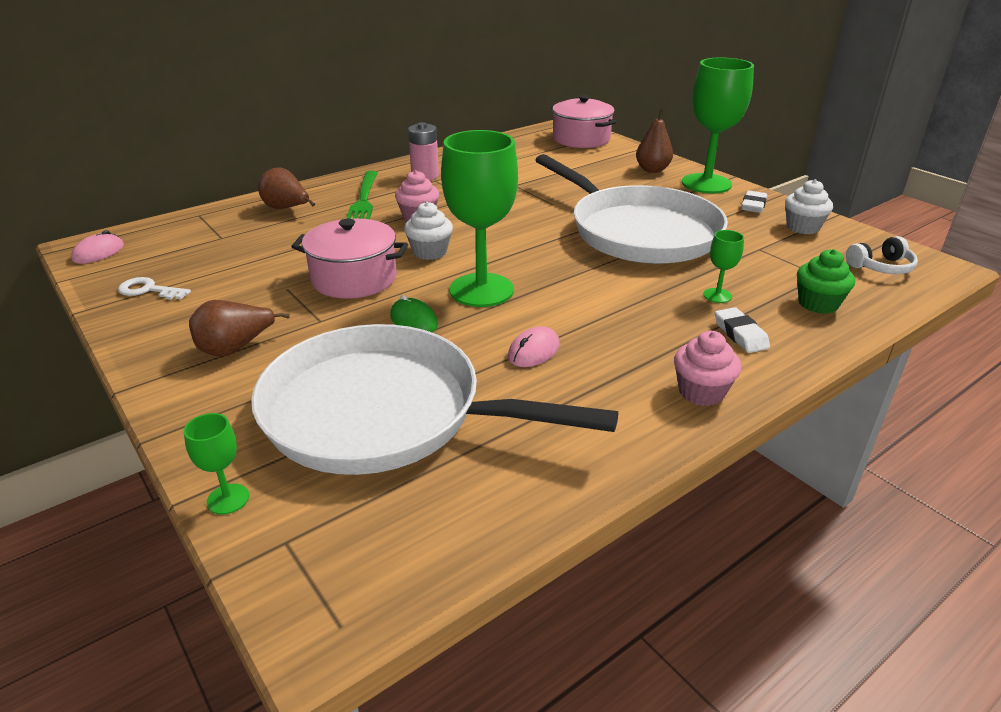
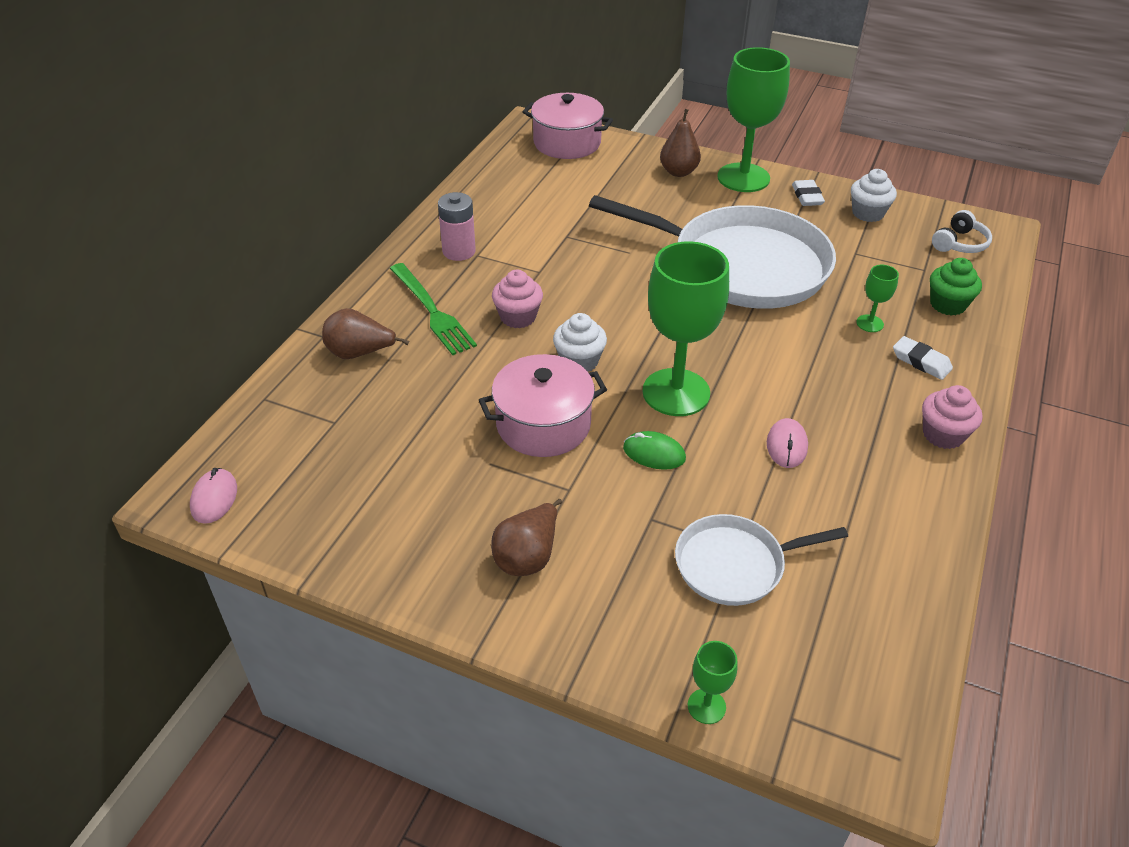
camera: 30 degrees left, 10 degrees up
white key [118,277,191,300] -> none
white pan [251,324,618,475] -> white pan [675,514,848,606], size x0.51

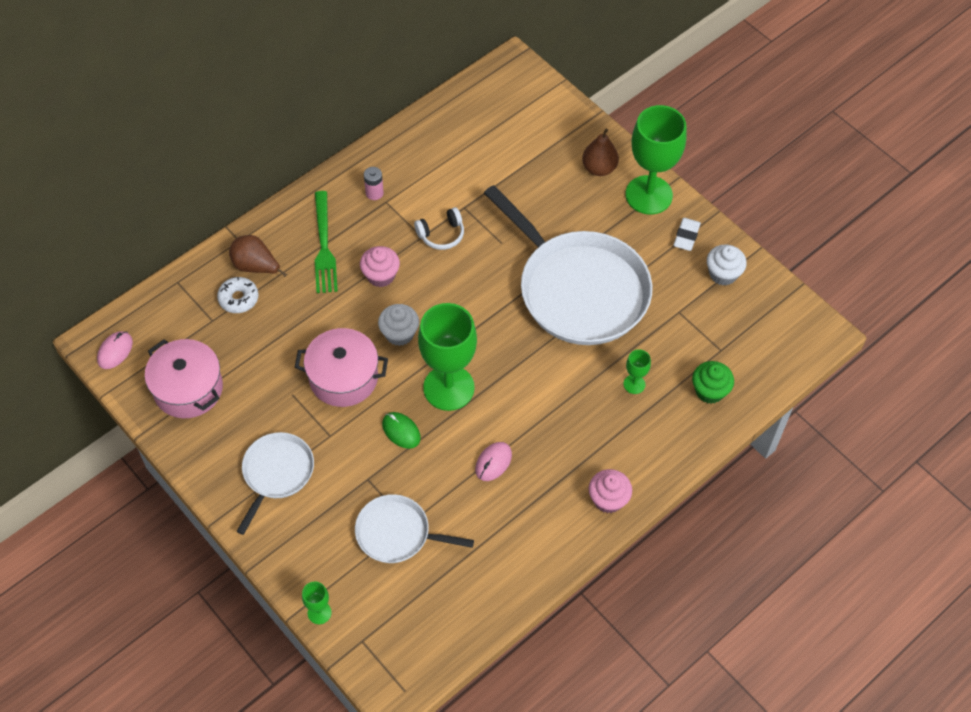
camera: 25 degrees right, 15 degrees up
pink battery [438,192,476,261] -> pink battery [364,167,384,200], size x0.67
brown pear [491,499,562,576] -> white pan [236,432,314,535]
pink pot [523,93,613,159] -> pink pot moved to [145,339,223,418]
white eraser [893,336,953,380] -> none
white headphones [932,210,992,253] -> white headphones moved to [414,207,464,250]
none -> white donut [217,277,259,313]

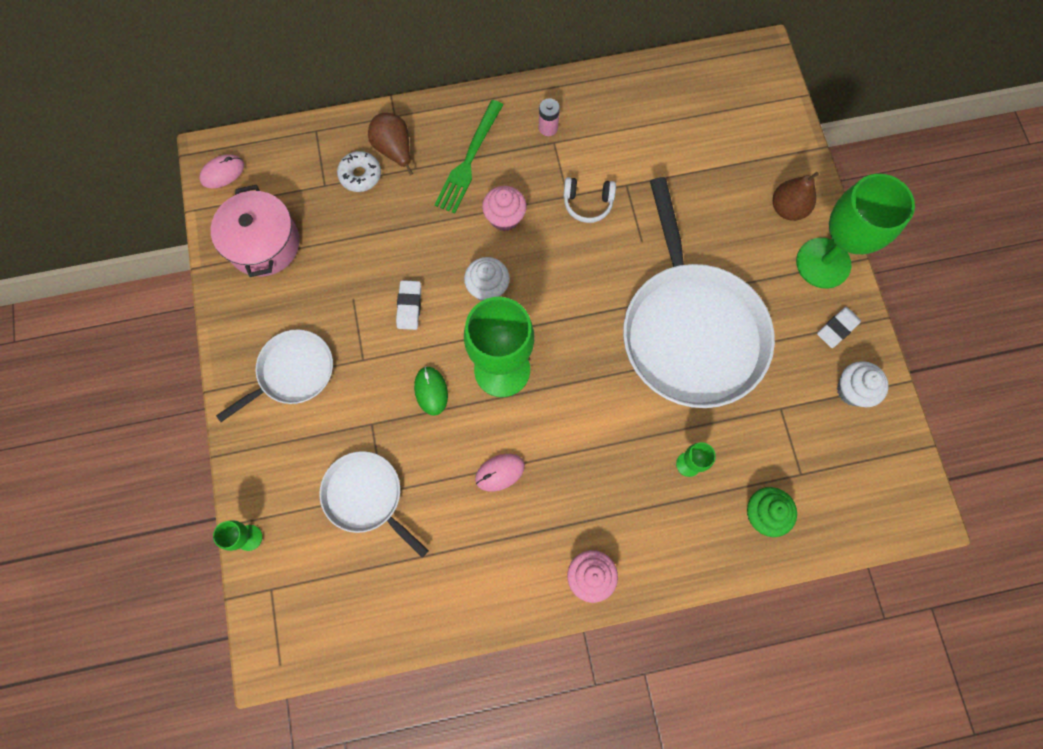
camera: 30 degrees right, 15 degrees up
pink pot [294,328,388,407] -> white eraser [396,280,421,330]

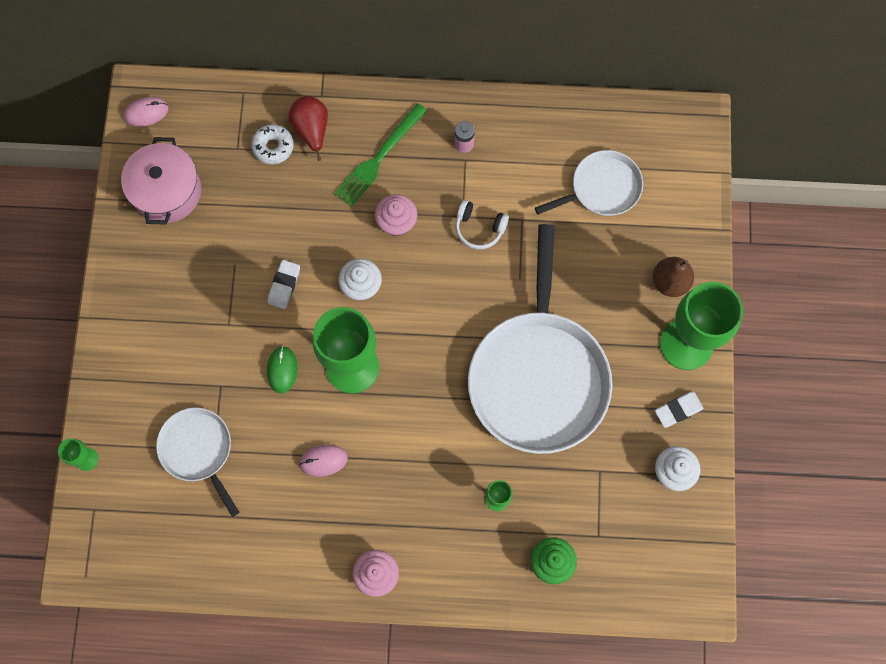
camera: 15 degrees right, 0 degrees up
white pan [216,330,333,422] -> white pan moved to [535,150,643,216]
brown pear [368,113,413,175] -> red pear [288,96,328,161]

